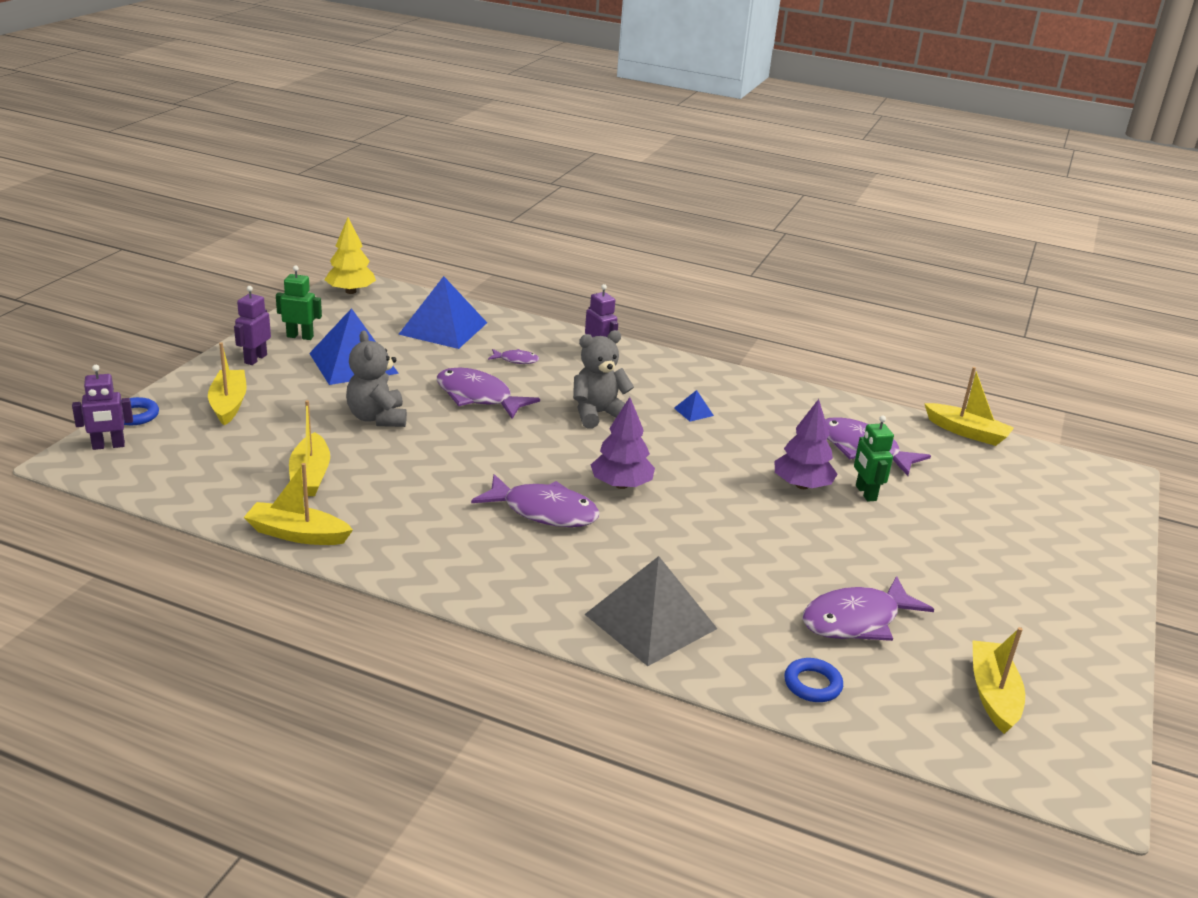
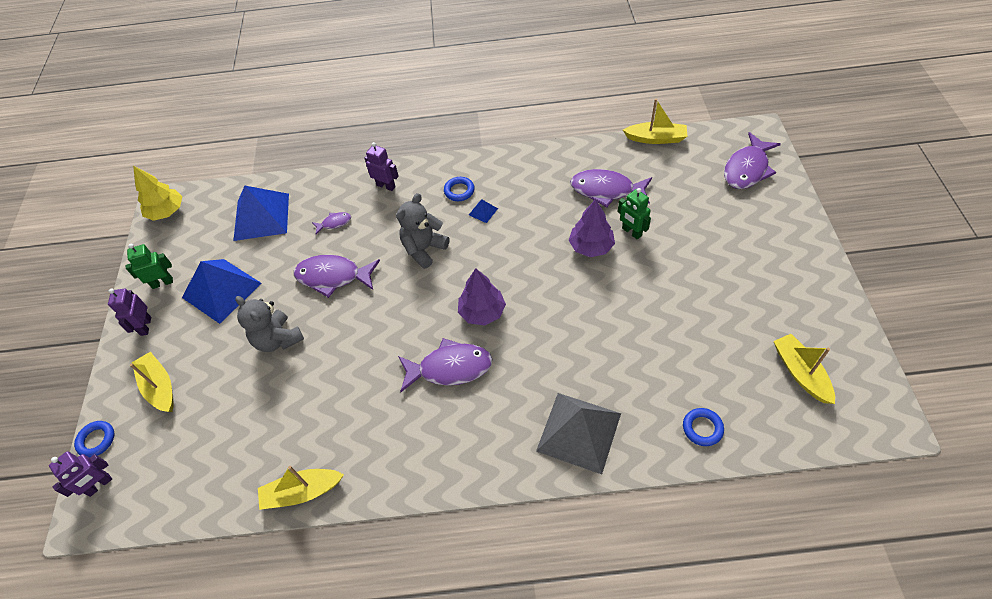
camera: 20 degrees left, 25 degrees up
yellow boat [289,400,330,496] -> none
purple fish [803,576,934,641] -> purple fish moved to [724,132,781,189]
none -> blue ring [444,177,475,201]

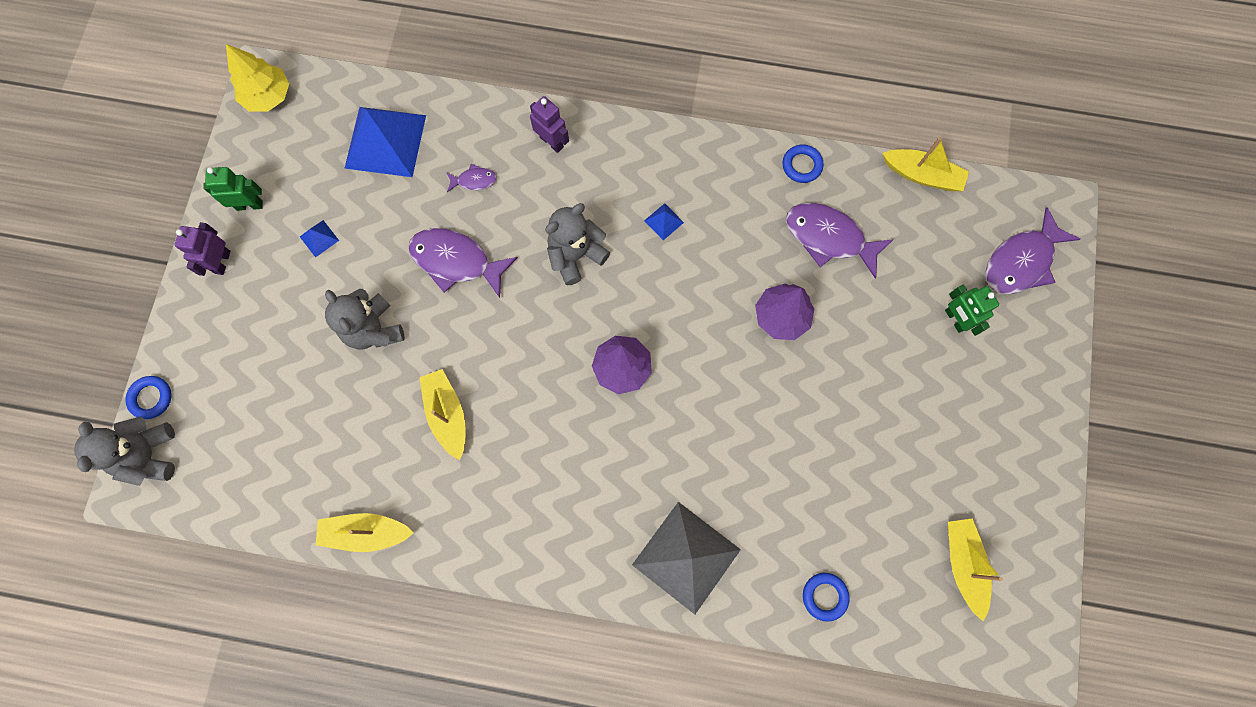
camera: 10 degrees right, 20 degrees up
purple robot [49,451,112,497] -> grey teddy bear [74,416,175,486]
yellow boat [130,352,174,412] -> yellow boat moved to [419,369,466,460]
blue pyramid [182,259,262,324] -> blue pyramid [300,220,339,258], size x0.40
purple fish [398,338,492,392] -> none
blue ring [444,177,475,201] -> blue ring moved to [783,145,824,183]
green robot [618,188,651,240] -> green robot moved to [945,284,999,336]

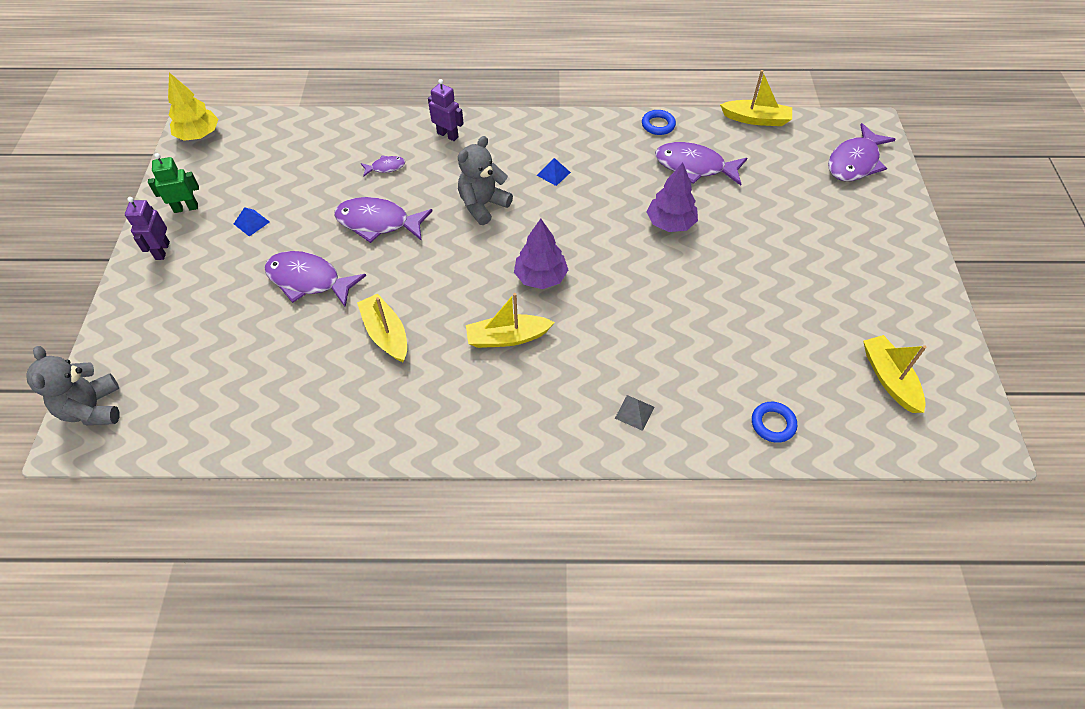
camera: 10 degrees left, 20 degrees down
blue ring [125,376,172,419] -> none
yellow boat [315,513,414,552] -> yellow boat moved to [466,293,555,348]
grey teddy bear [325,289,405,349] -> purple fish [264,251,366,307]
blue pyramid [344,107,426,177] -> none
grey pyramid [632,502,741,614] -> grey pyramid [615,395,655,431], size x0.40
green robot [945,284,999,336] -> none

